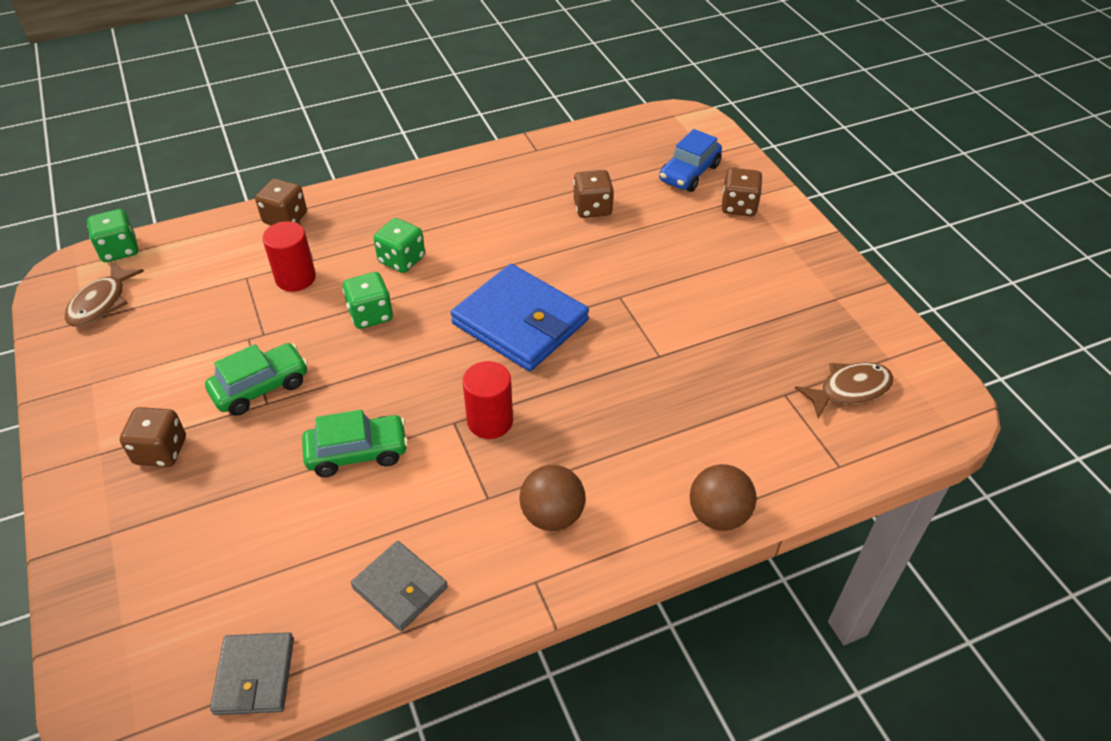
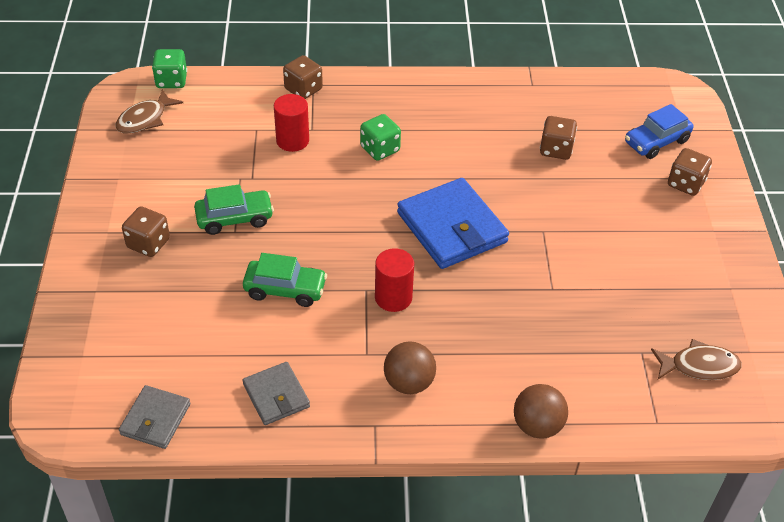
camera: 20 degrees right, 0 degrees up
green dice [343,272,393,329] -> none

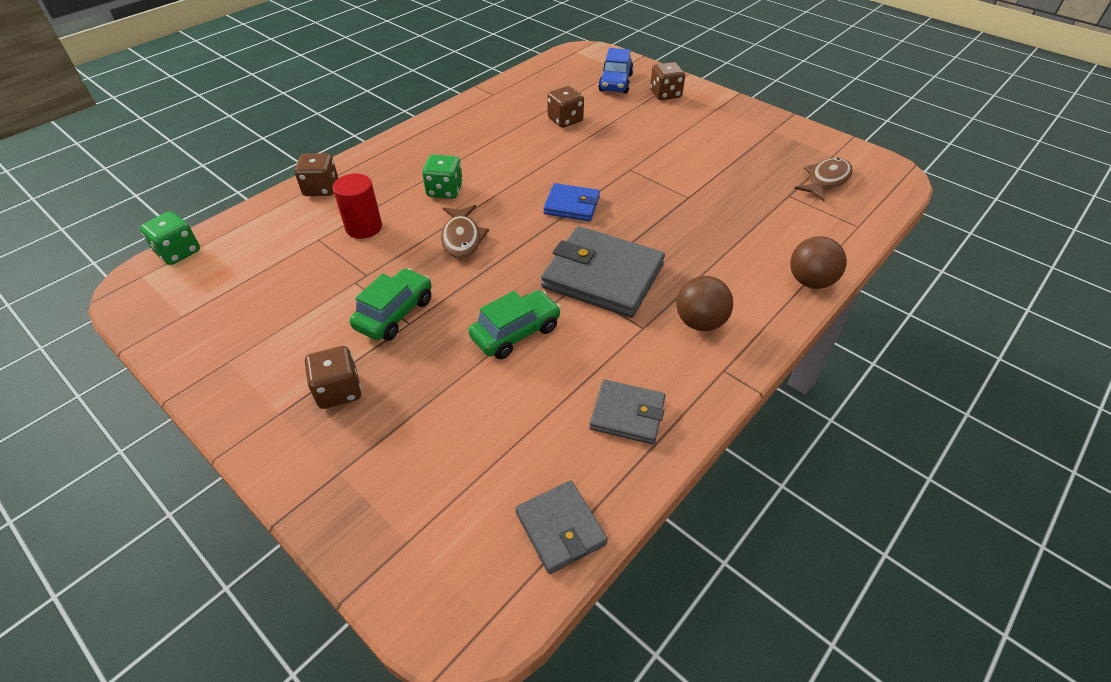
camera: 45 degrees left, 0 degrees up
brown fish [116,89,183,134] -> brown fish moved to [441,205,489,259]
red cylinder [375,248,414,312] -> grey wallet [541,226,665,318]
blue wallet [397,178,509,269] -> blue wallet [543,183,600,221], size x0.55

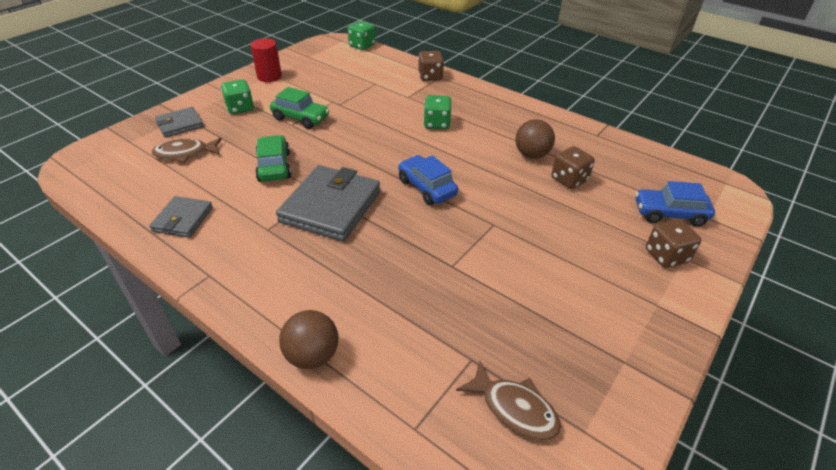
camera: 85 degrees right, 5 degrees down
brown dice [304,346,361,409] -> green dice [221,79,254,114]
red cylinder [333,173,382,239] -> red cylinder moved to [250,38,282,82]
brown fish [441,205,489,259] -> brown fish moved to [152,137,222,163]
green car [469,290,561,359] -> green car turned 150 degrees counterclockwise [255,135,291,182]
grey wallet [515,480,608,574] -> grey wallet moved to [155,107,204,137]
blue wallet [543,183,600,221] -> blue car [398,155,458,205]
brown ball [676,276,733,331] -> brown ball moved to [515,119,555,159]

